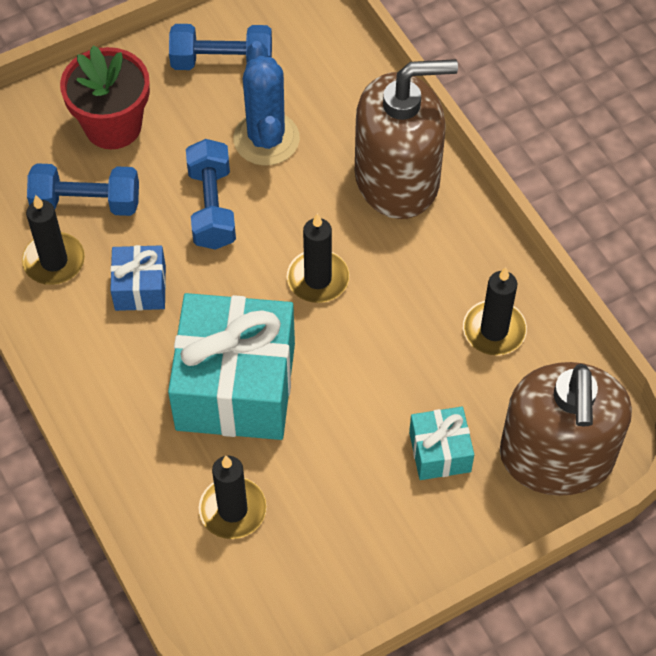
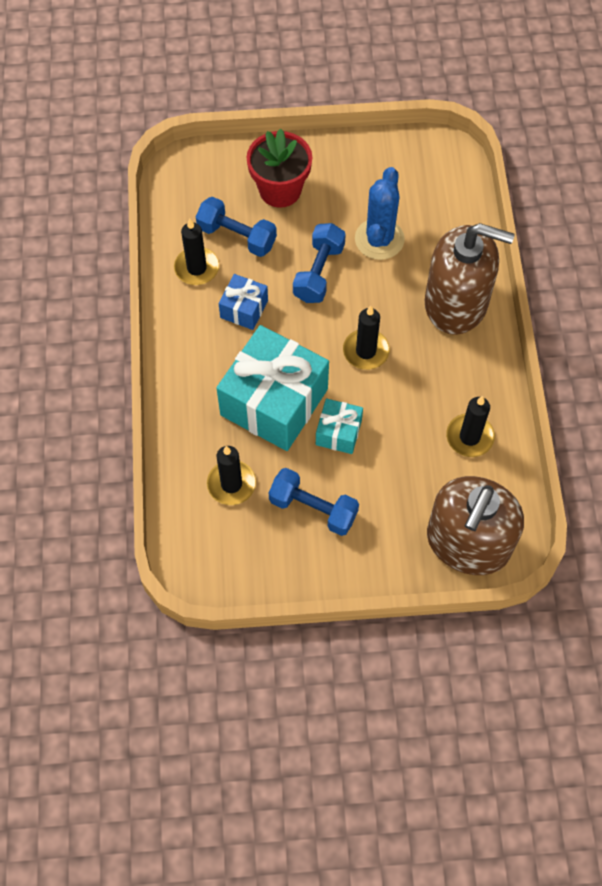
camera: 25 degrees right, 5 degrees up
blue dumbbell [169,24,272,70] -> blue dumbbell moved to [269,468,359,536]
turquoise gift [409,407,474,480] -> turquoise gift moved to [316,399,363,454]

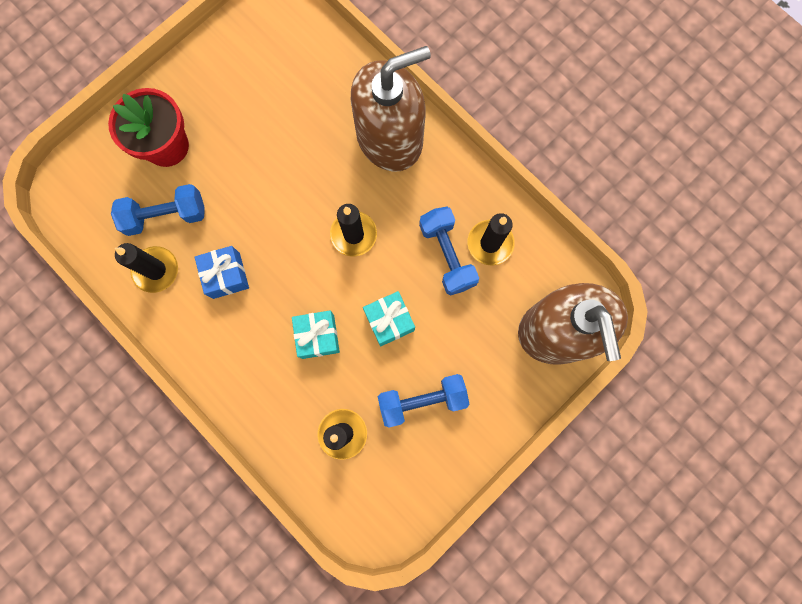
camera: 40 degrees left, 15 degrees up
turquoise gift [217,325,329,451] -> turquoise gift [292,311,340,359], size x0.48
blue dumbbell [293,223,346,303] -> blue dumbbell moved to [419,207,479,296]
blue cactus [355,167,405,260] -> none

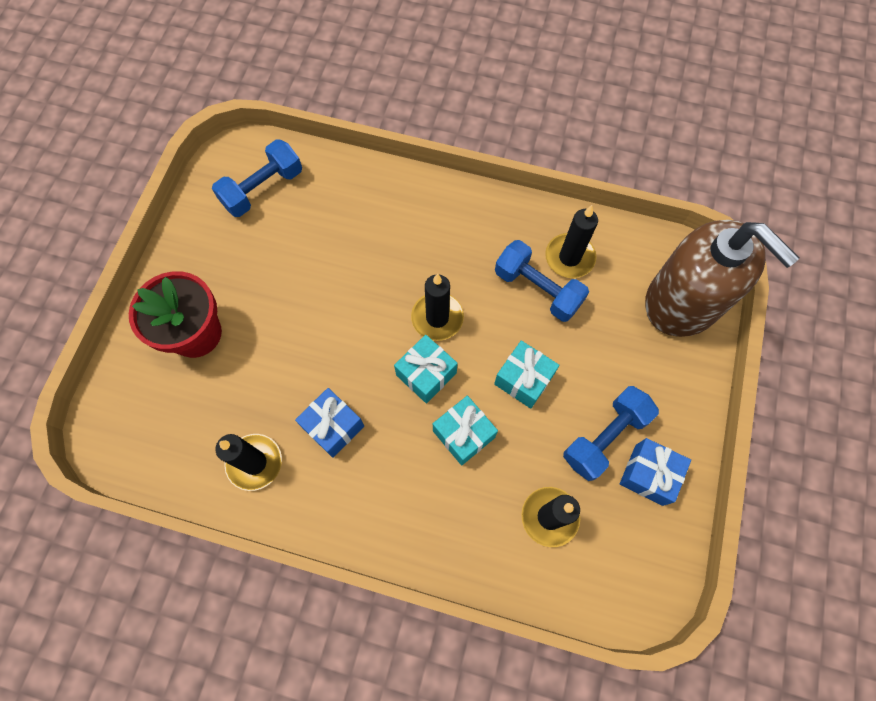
camera: 30 degrees left, 10 degrees down
blue dumbbell [111,184,205,236] -> blue dumbbell moved to [212,139,302,217]
brown soap dispenser [351,46,431,172] -> none
none -> turquoise gift [394,335,458,404]
none -> blue gift [620,438,691,506]

